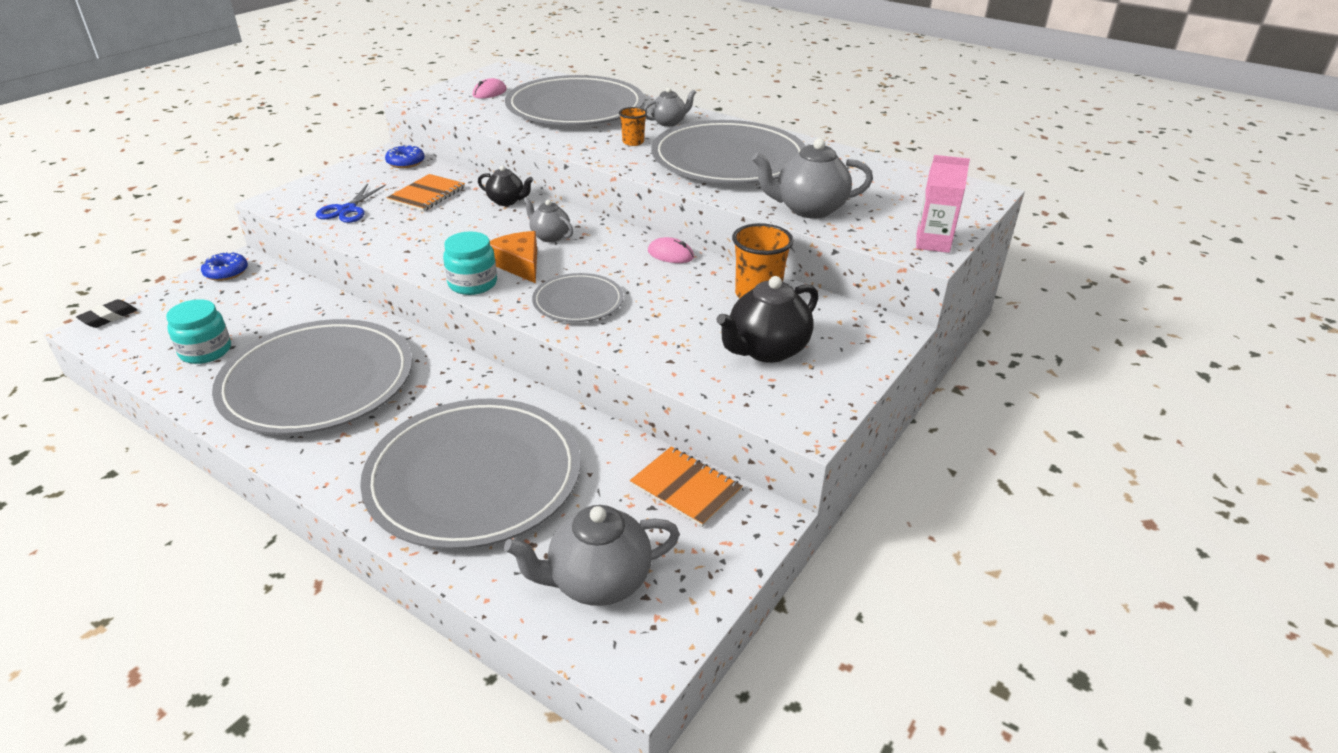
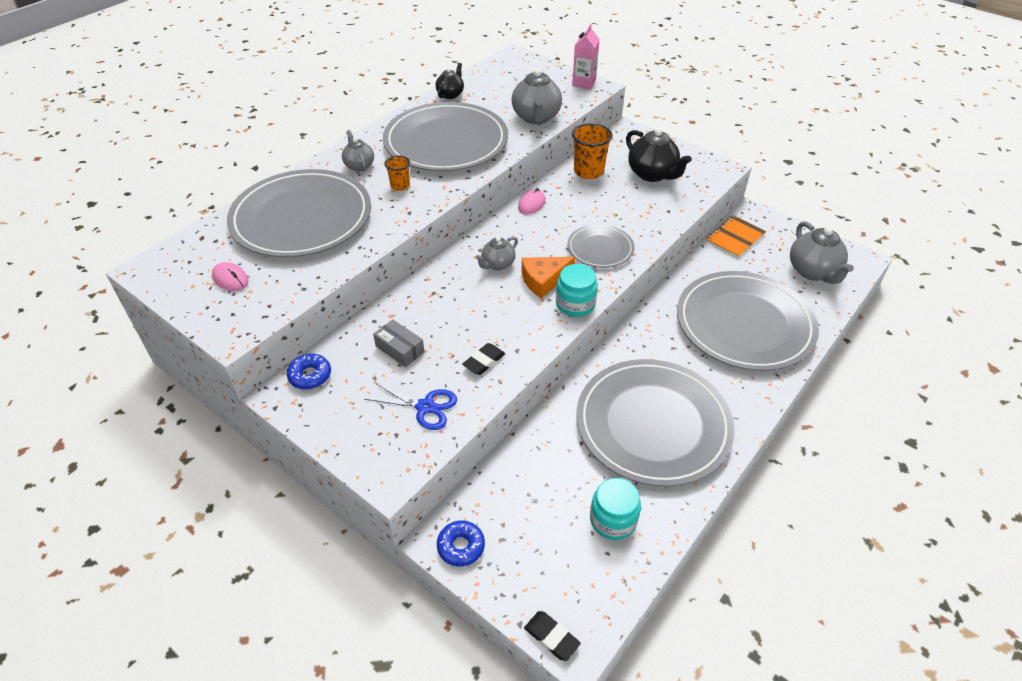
camera: 85 degrees left, 10 degrees up
orange notebook [386,174,465,212] -> grey box [373,319,424,367]
black teapot [478,165,533,206] -> black teapot moved to [436,63,464,99]
none -> black eraser [462,343,505,375]

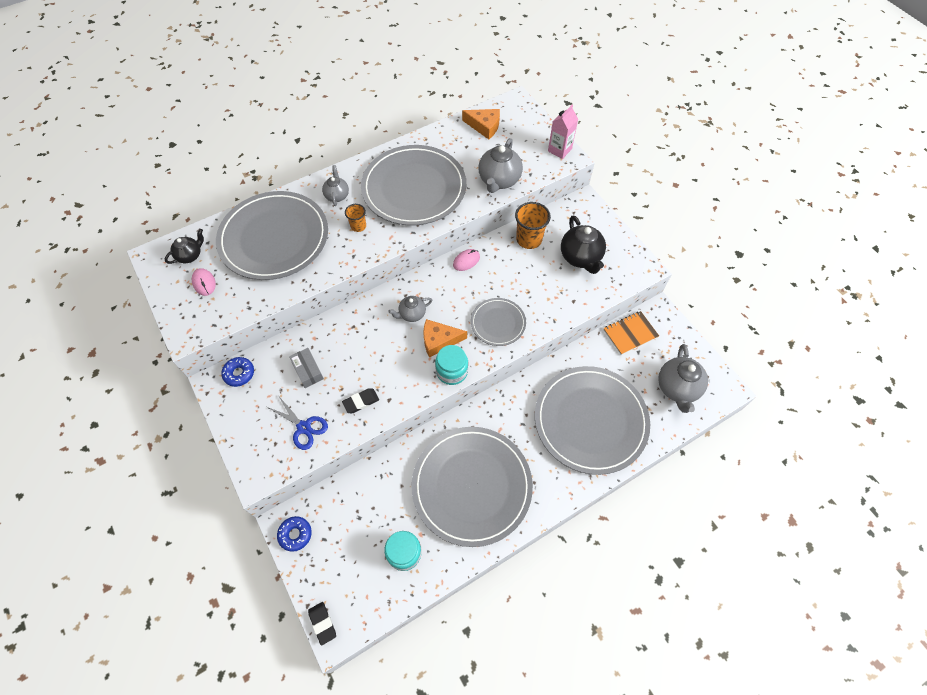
camera: 20 degrees right, 15 degrees up
black teapot [436,63,464,99] -> black teapot moved to [165,229,204,264]
none -> orange cheese [462,109,500,139]

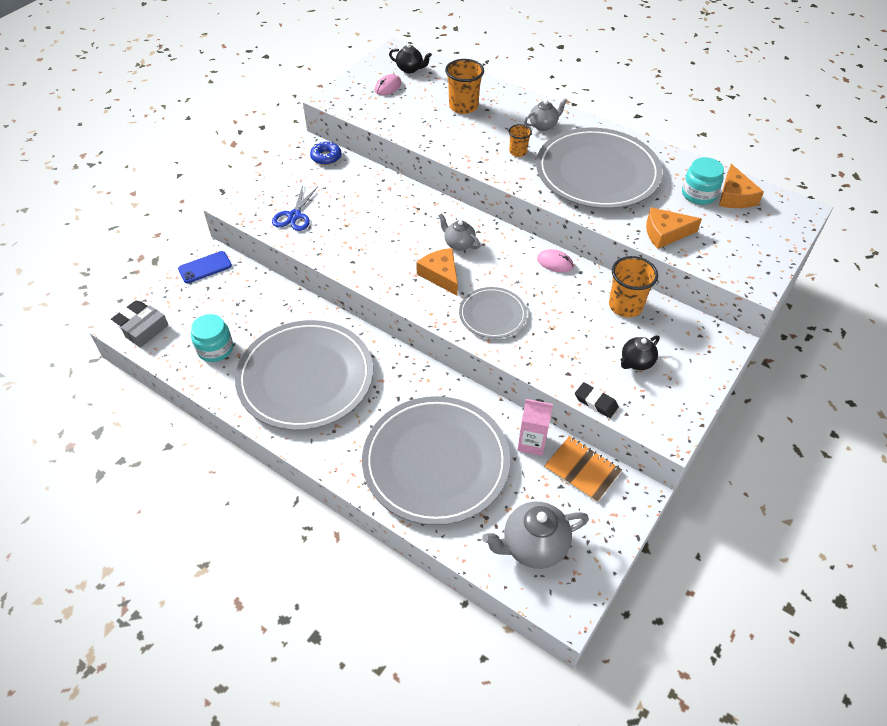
camera: 65 degrees right, 10 degrees down
grey plate [216,191,328,280] -> orange cup [445,59,484,114]
blue donut [277,516,312,552] -> blue phone [178,251,232,283]
grey box [289,348,324,388] -> grey box moved to [121,305,168,348]
black eraser [342,388,379,413] -> black eraser moved to [575,382,619,418]
turquoise jar [435,345,468,385] -> turquoise jar moved to [682,157,724,205]
grey teapot [478,138,523,193] -> orange cheese [646,207,702,249]
pink carton [548,105,578,159] -> pink carton moved to [517,399,553,456]
black teapot [561,216,606,274] -> black teapot [621,335,660,370], size x0.59

